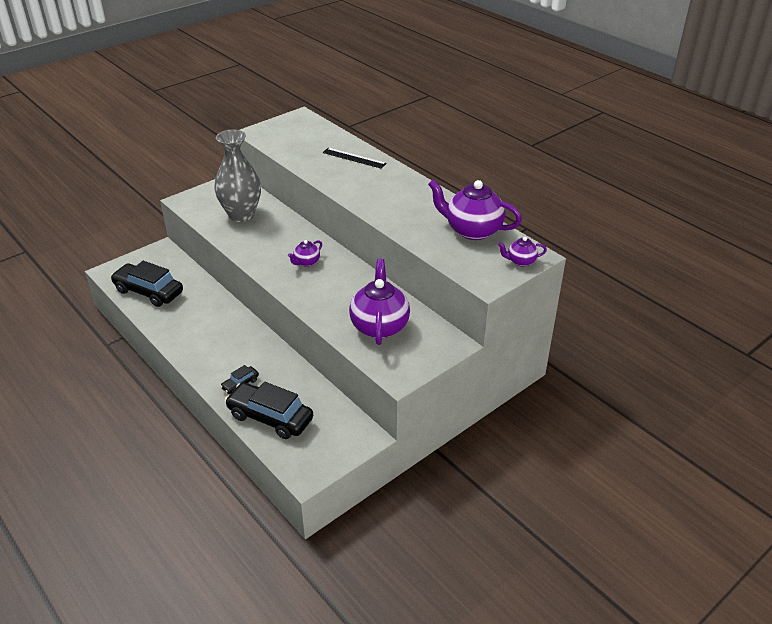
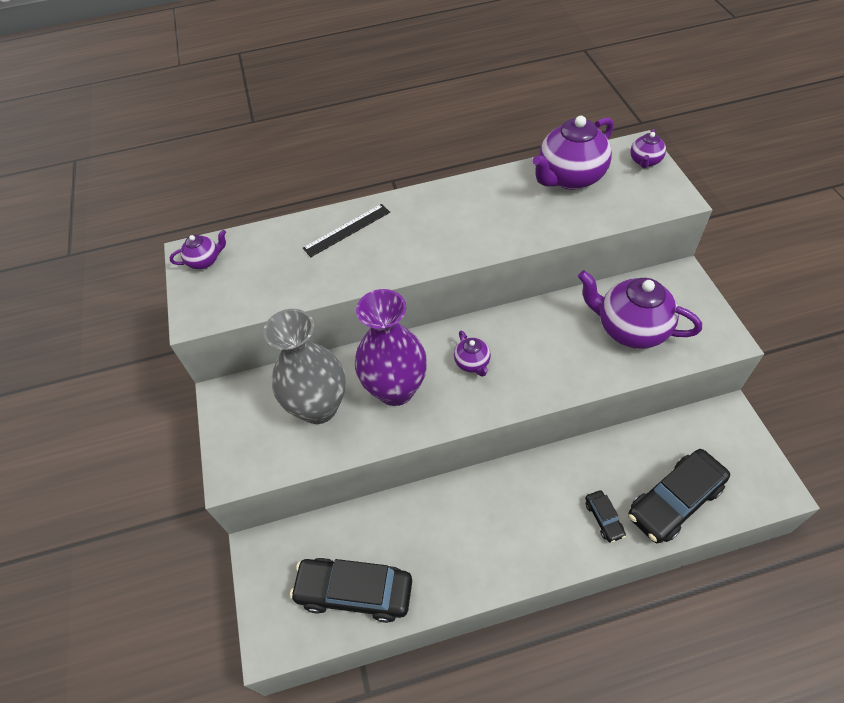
camera: 60 degrees left, 15 degrees up
black car [110,261,183,307] -> black car turned 45 degrees clockwise [290,558,412,623]
none -> purple teapot [169,230,226,269]
none -> purple vase [355,289,427,406]

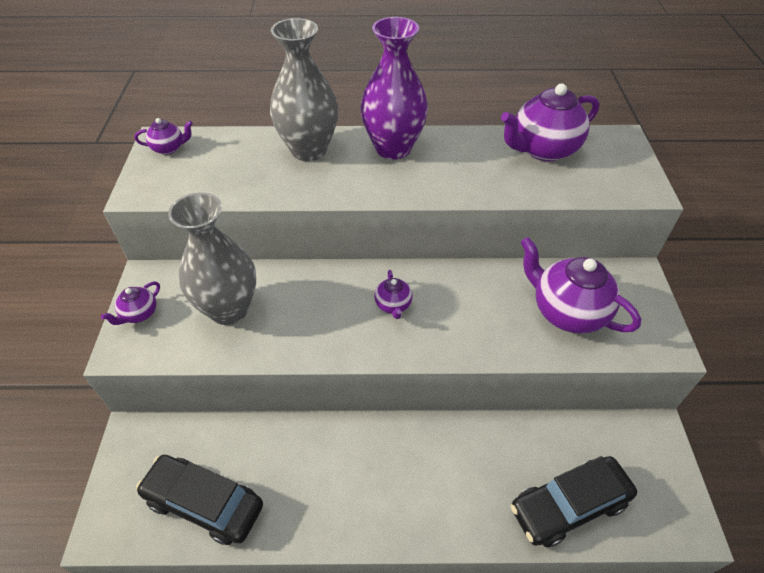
camera: 10 degrees right, 5 degrees down
black ruler [302,204,390,257] -> grey vase [270,18,338,161]
purple vase [355,289,427,406] -> purple vase moved to [361,17,428,160]
black car [585,490,626,543] -> none
purple teapot [630,129,666,168] -> purple teapot moved to [101,282,160,325]

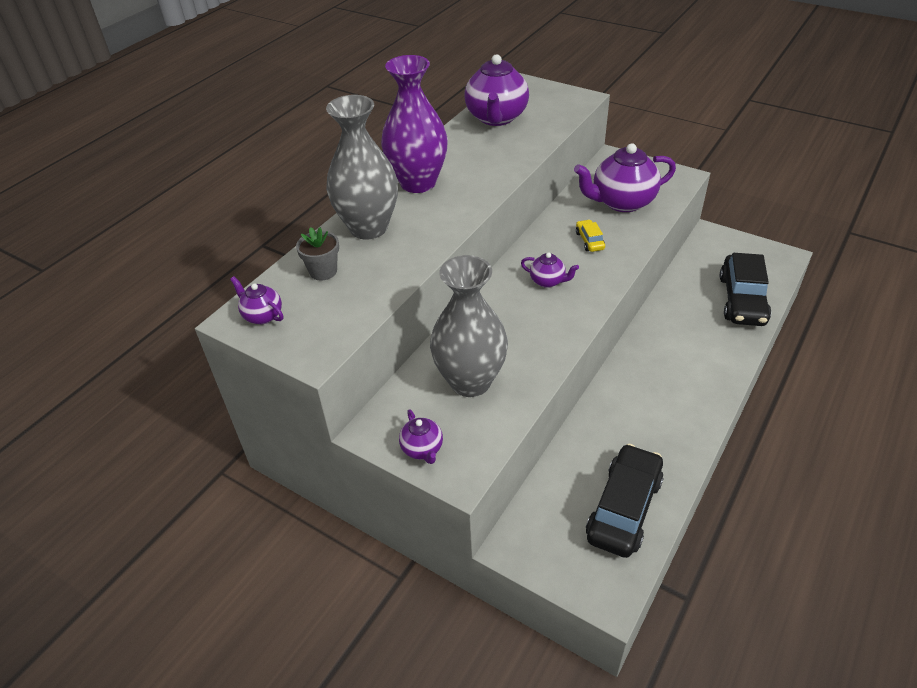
camera: 55 degrees left, 5 degrees down
purple teapot [134,118,193,155] -> purple teapot turned 75 degrees counterclockwise [230,276,283,324]
black car [136,455,263,545] -> black car turned 150 degrees clockwise [586,444,664,558]
none -> grey flower pot [296,227,339,281]
none -> yellow car [576,219,605,252]

